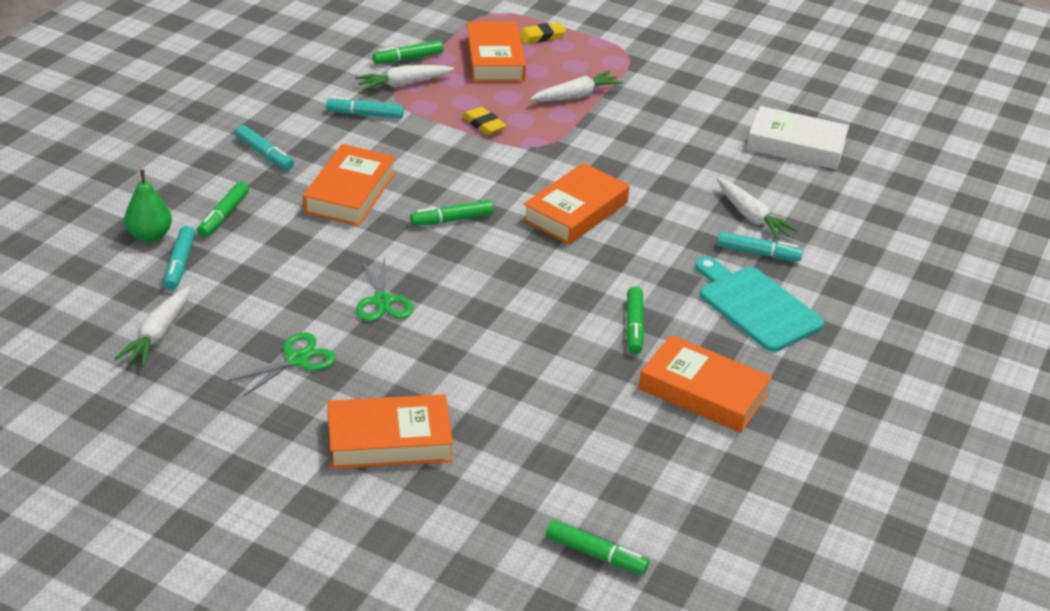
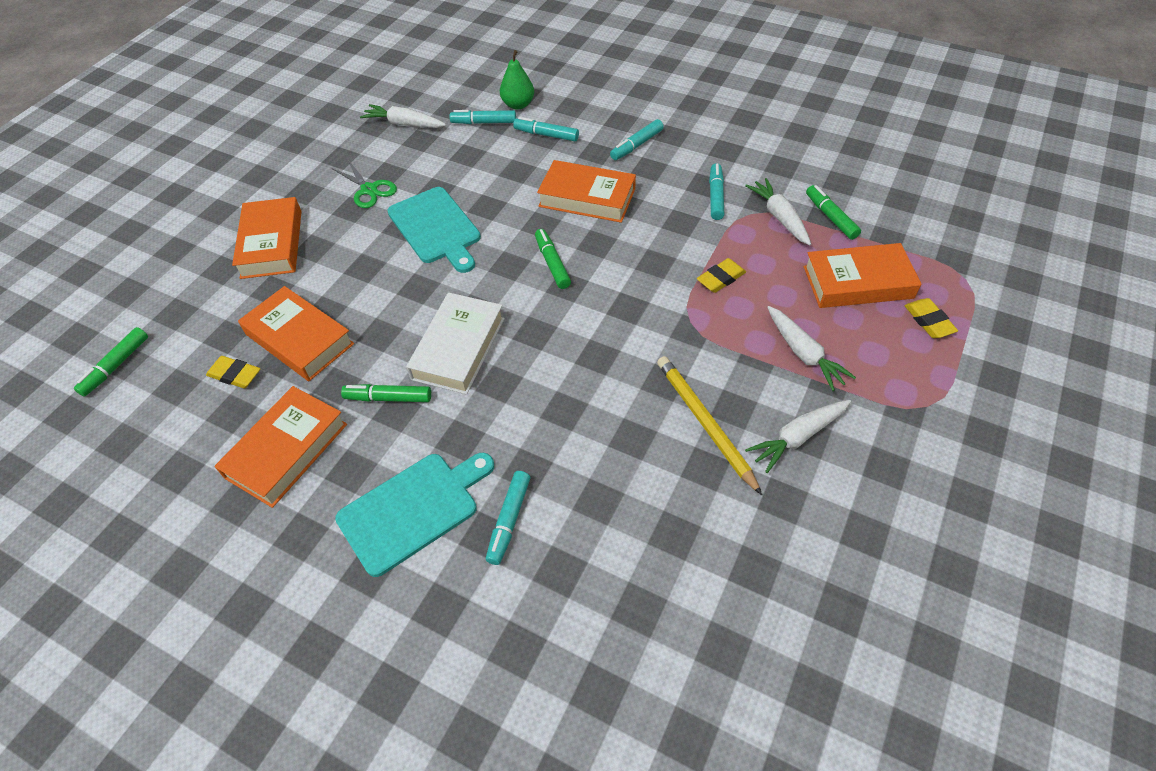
camera: 95 degrees right, 15 degrees up
green marker [197,182,249,237] -> turquoise marker [513,117,579,141]
green scissors [356,257,413,321] -> turquoise cutting board [387,187,481,273]
orange book [522,163,630,245] -> orange book moved to [238,286,354,381]
white carrot [717,178,799,240] -> white carrot moved to [745,400,851,473]
white book [746,106,849,170] -> white book moved to [406,292,505,394]
none -> yellow eraser [206,356,260,388]
none -> yellow pencil [657,356,762,495]

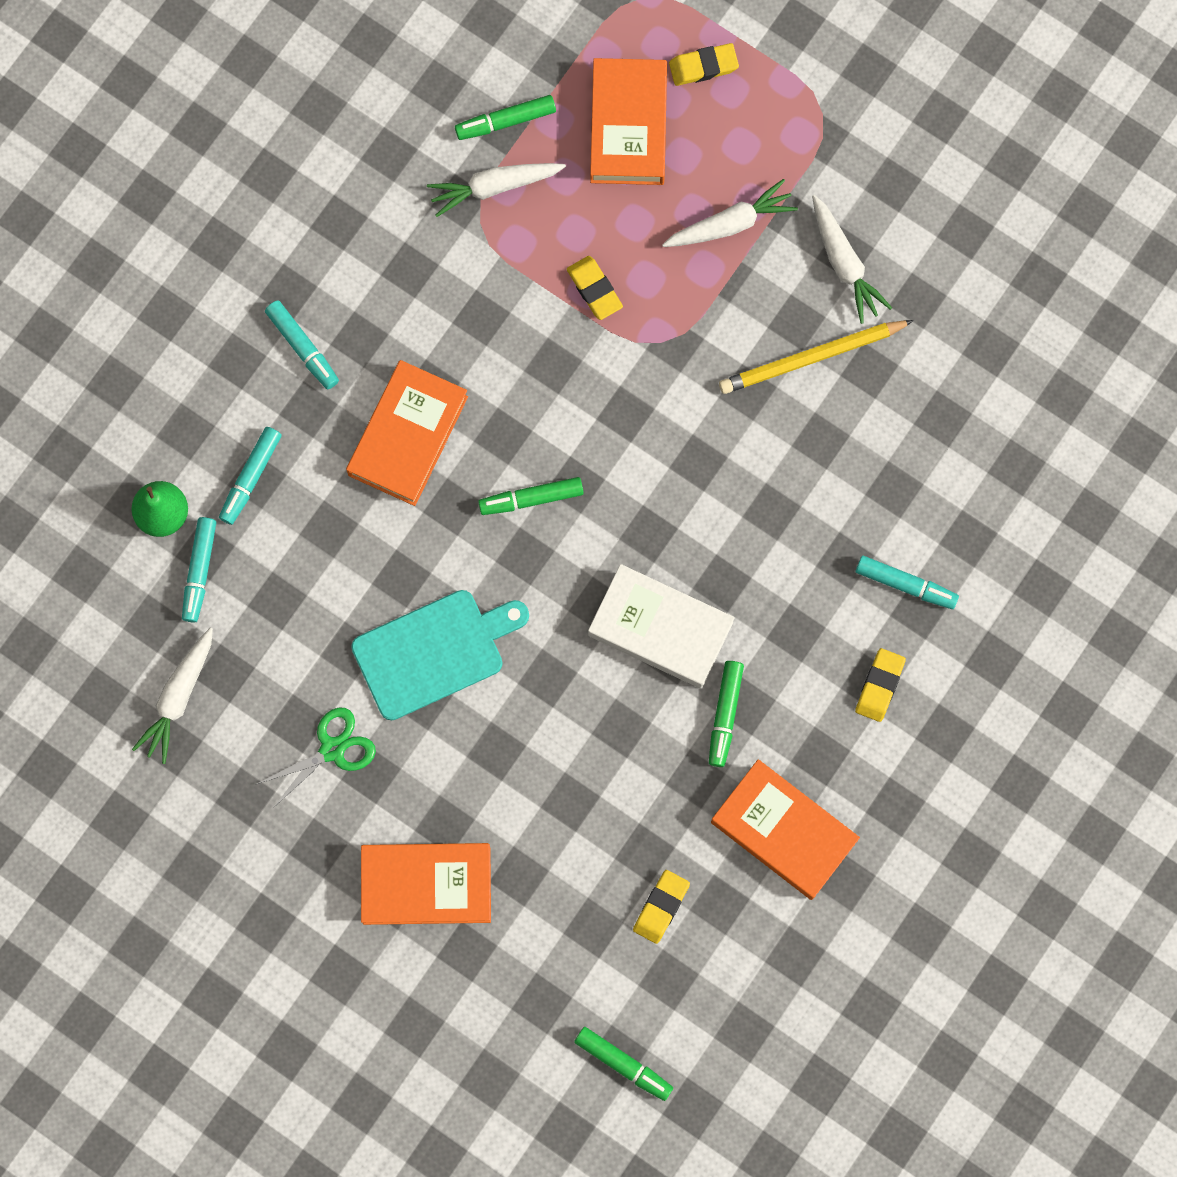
camera: 85 degrees left, 25 degrees up
orange book [238,286,354,381] -> none
turquoise cutting board [335,453,494,577] -> yellow eraser [855,648,906,722]
turquoise marker [709,163,724,220] -> none

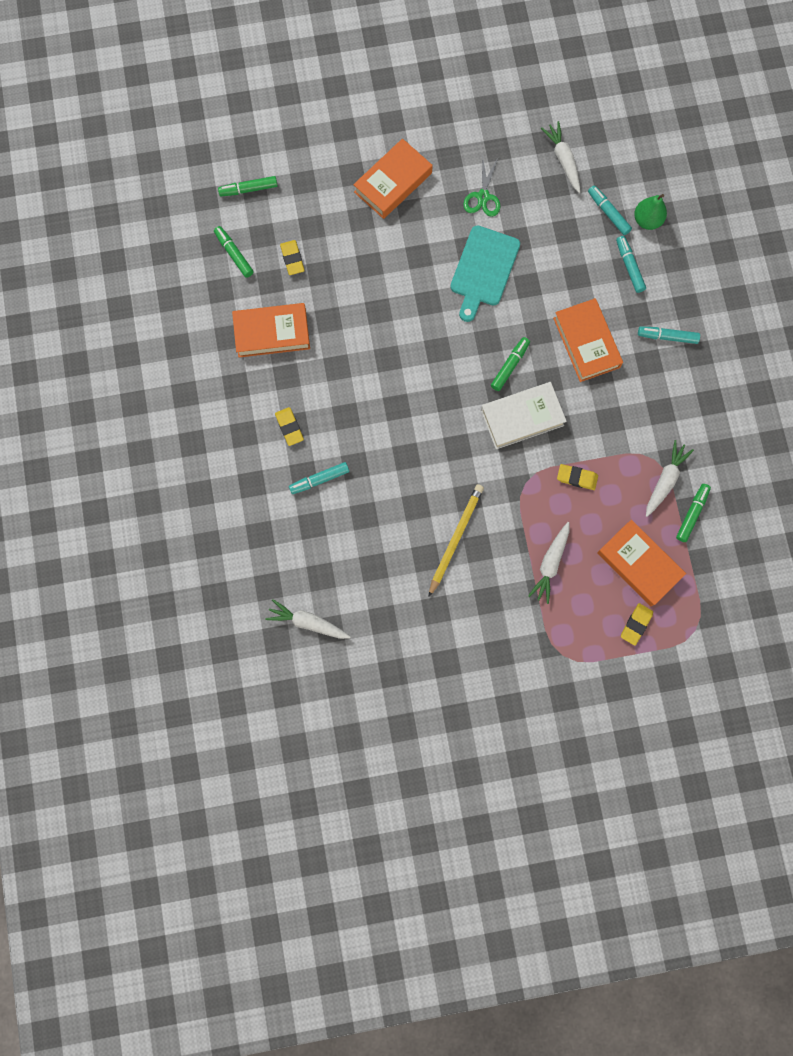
camera: 135 degrees right, 0 degrees up
white book [588,564,735,689] -> white book moved to [481,382,567,449]
green marker [709,661,744,767] -> green marker moved to [214,226,254,278]
white carrot [812,195,892,324] -> white carrot moved to [265,599,351,639]

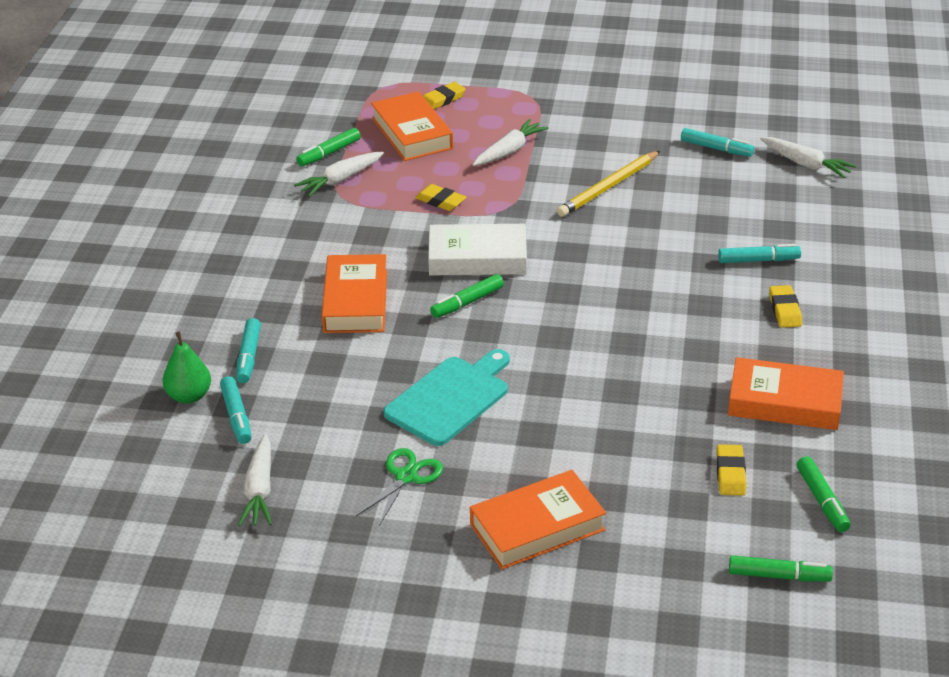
camera: 160 degrees left, 40 degrees down
turquoise marker [638,326,700,344] -> turquoise marker moved to [681,128,754,157]

